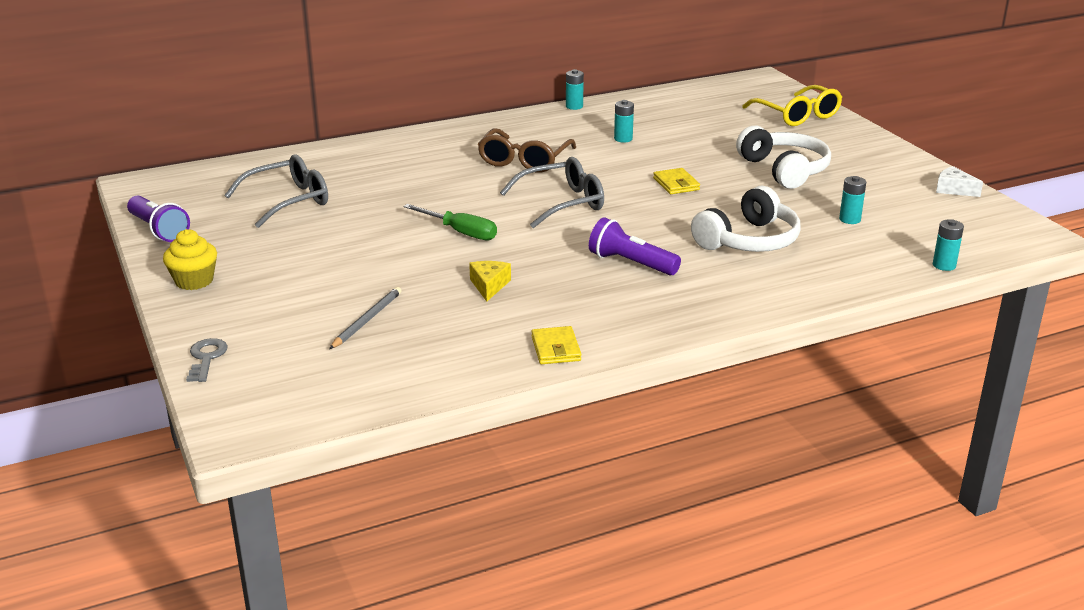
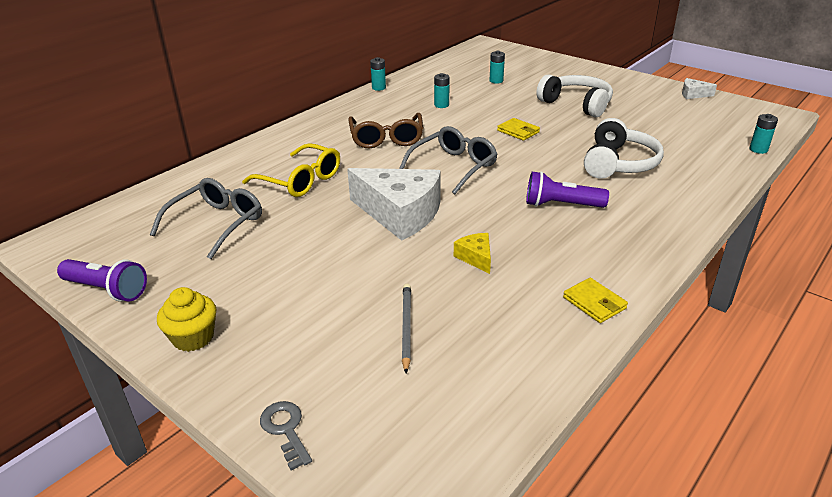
camera: 25 degrees left, 5 degrees up
green screwdriver [403,204,497,241] -> white cheese [347,168,441,241]
yellow glasses [742,85,842,126] -> yellow glasses moved to [242,143,340,197]
turquoise battery [839,176,866,224] -> turquoise battery moved to [489,51,505,84]

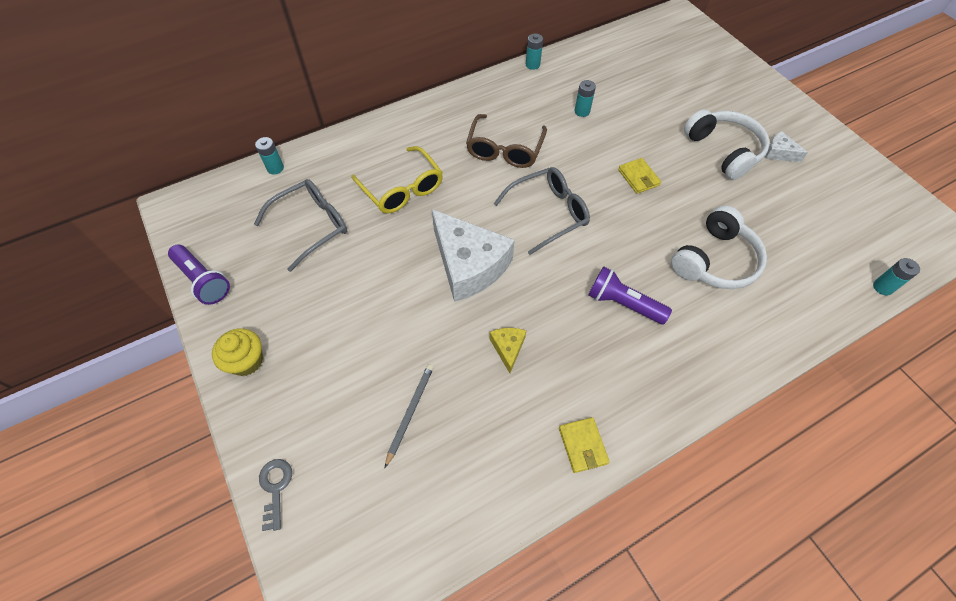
camera: 20 degrees right, 25 degrees up
turquoise battery [489,51,505,84] -> turquoise battery moved to [255,137,284,174]
white cheese [682,78,717,99] -> white cheese moved to [765,131,808,162]

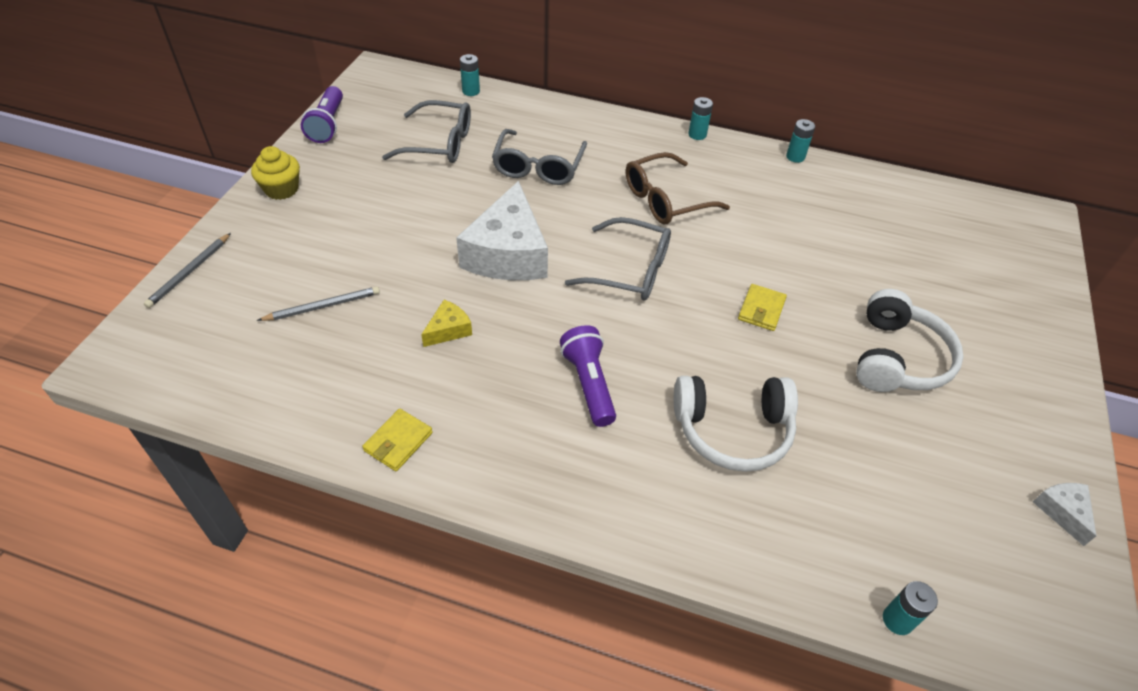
camera: 45 degrees right, 10 degrees down
grey key [259,459,292,531] -> grey pencil [144,233,231,308]
yellow glasses [351,146,443,214] -> grey glasses [492,129,587,185]
turquoise battery [575,80,596,117] -> turquoise battery moved to [688,97,713,140]
white cheese [765,131,808,162] -> white cheese moved to [1033,483,1096,546]

